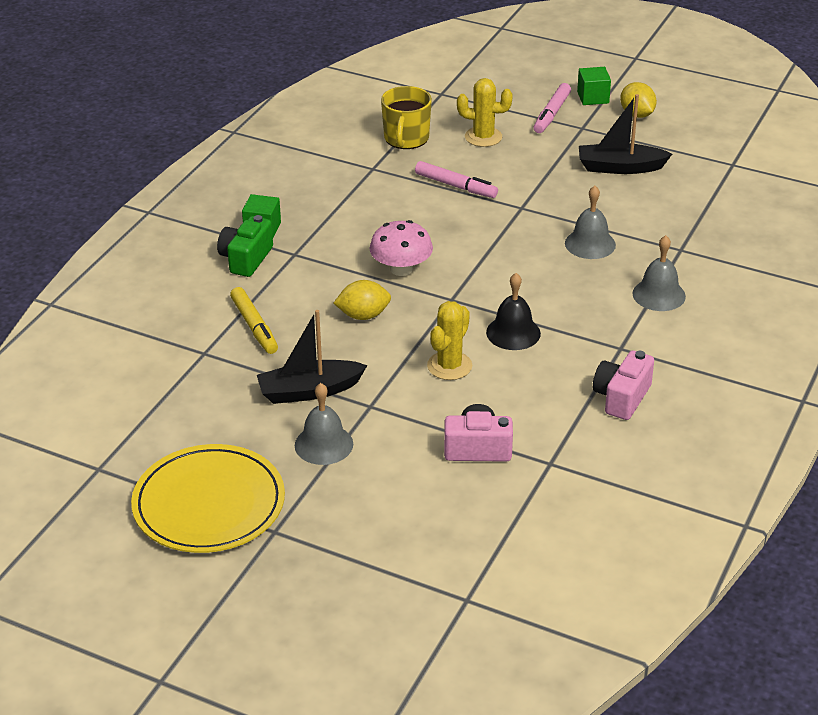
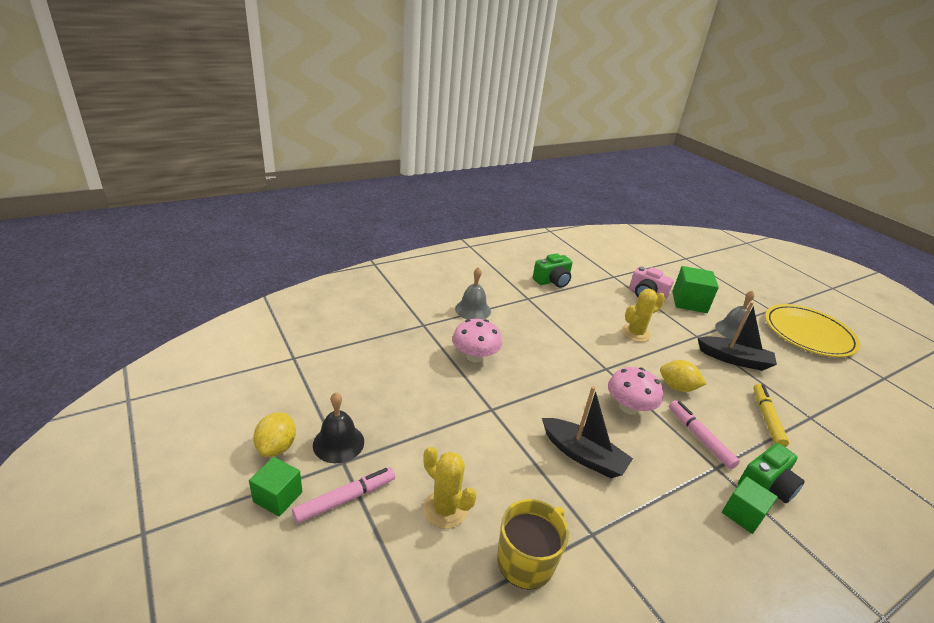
camera: 150 degrees left, 5 degrees down
pink marker [415,161,498,198] -> pink marker moved to [669,400,740,469]
black bell [486,273,541,350] -> black bell moved to [313,392,364,463]
grey bell [565,186,616,259] -> pink mushroom [452,319,502,362]
black boat [579,94,672,174] -> black boat moved to [542,386,633,478]
pink camera [593,351,654,420] -> green camera [533,253,573,288]
none -> green cube [672,266,719,313]

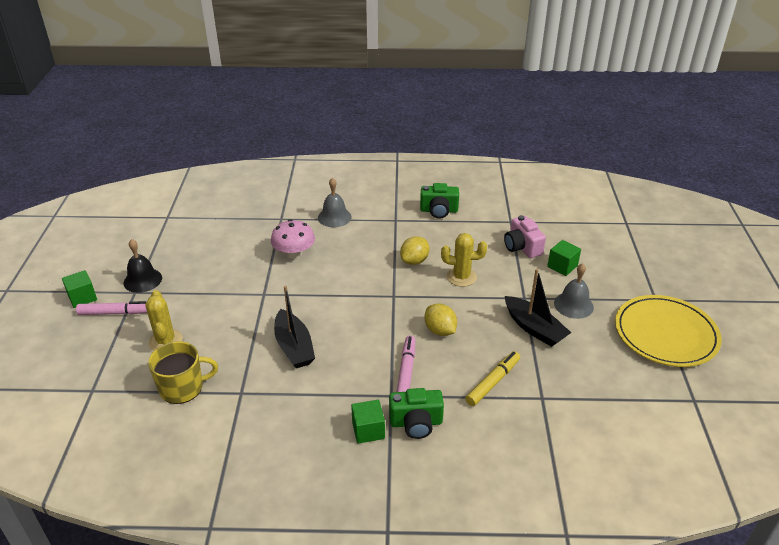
camera: 35 degrees right, 5 degrees up
yellow lemon [253,412,296,457] -> yellow lemon moved to [400,236,429,265]
pink mushroom [608,367,663,415] -> none
green cube [672,266,719,313] -> green cube [547,240,581,276], size x0.64

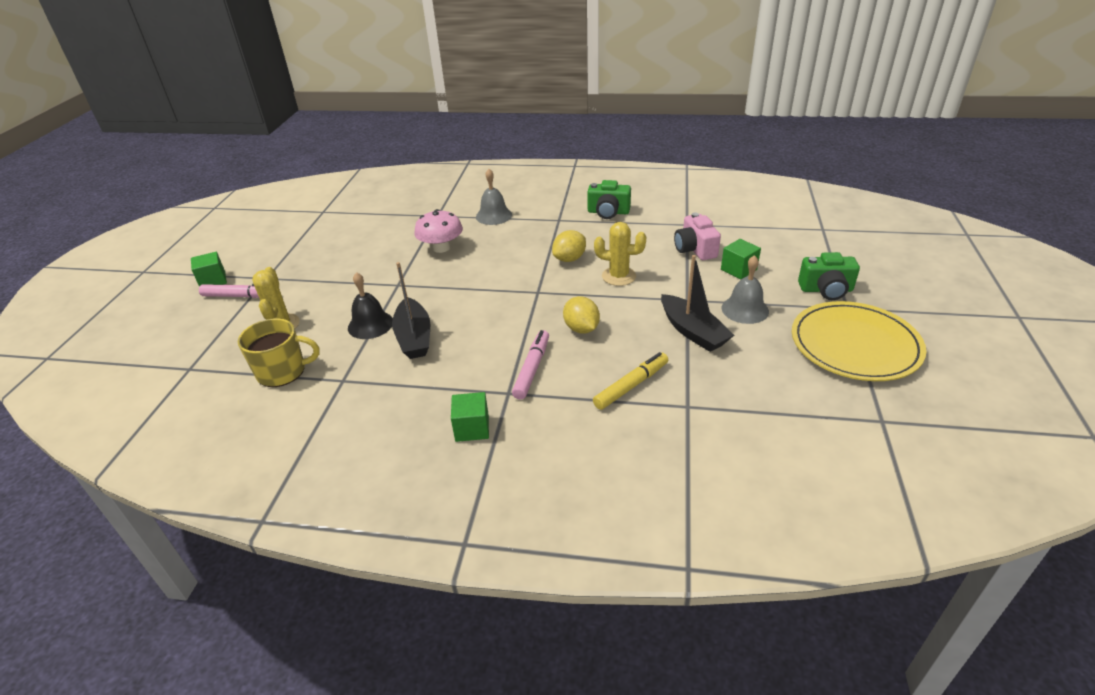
camera: 10 degrees right, 0 degrees up
black bell [124,239,162,293] -> black bell moved to [348,272,393,339]
green camera [389,388,444,439] -> green camera moved to [798,252,860,300]

